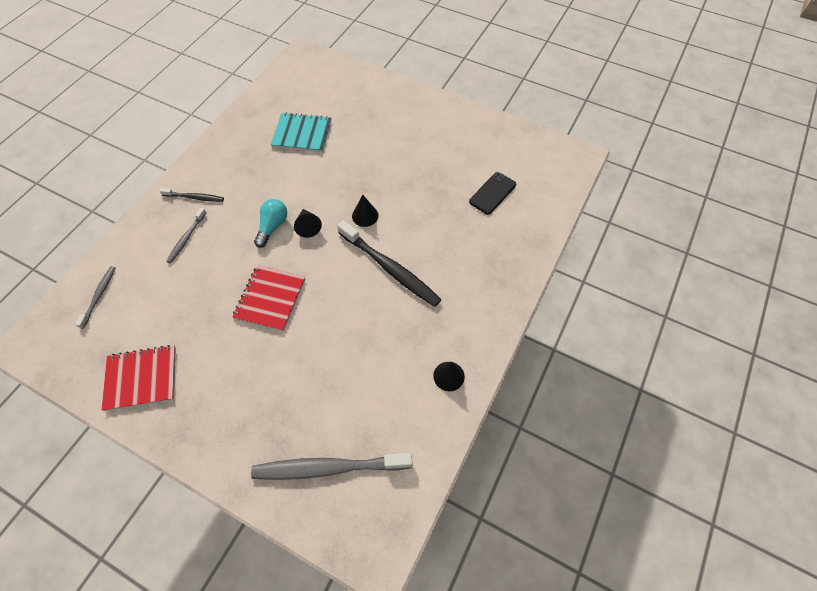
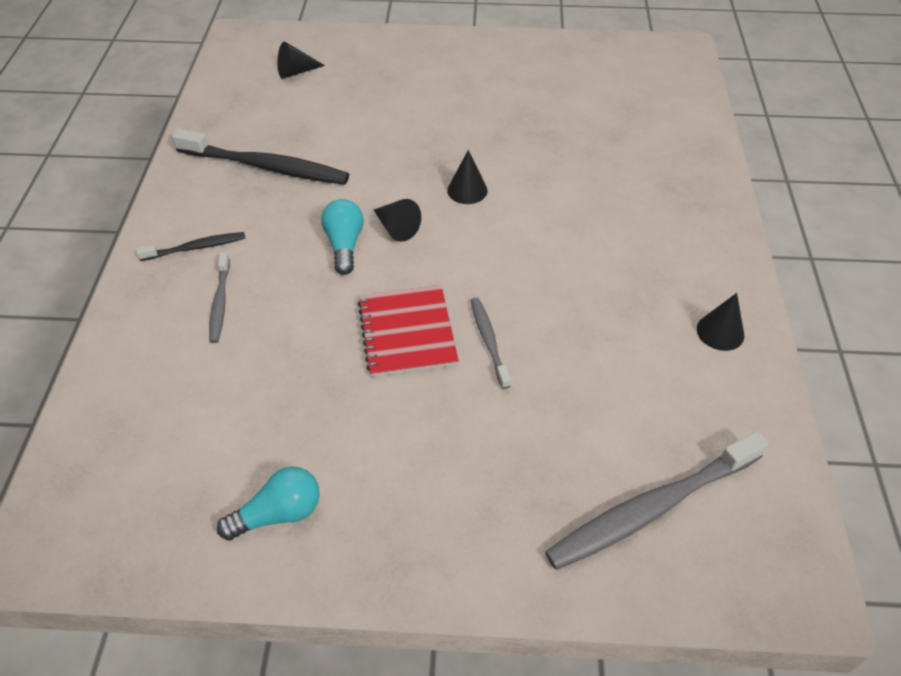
camera: 25 degrees left, 10 degrees down
grey toothbrush [75,266,116,329] -> grey toothbrush moved to [471,298,511,389]
red notebook [102,345,176,411] -> turquoise light bulb [217,466,320,541]
turquoise notebook [271,112,331,152] -> none
black toothbrush [337,220,441,307] -> black toothbrush moved to [172,129,349,185]
black phone [469,172,516,215] -> none
none -> black cone [277,42,325,79]

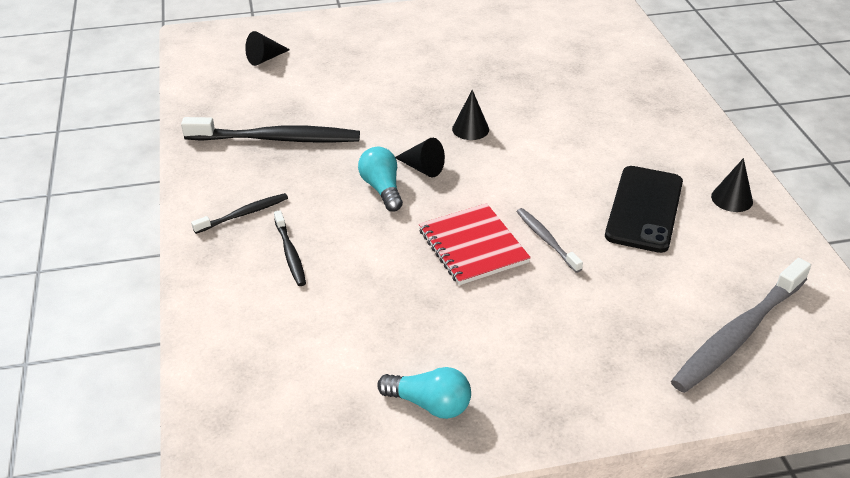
camera: 15 degrees left, 10 degrees down
grey toothbrush [209,252,230,343] -> black toothbrush [274,210,306,286]
turquoise light bulb [217,466,320,541] -> turquoise light bulb turned 60 degrees clockwise [377,367,471,419]
none -> black phone [605,166,683,253]

